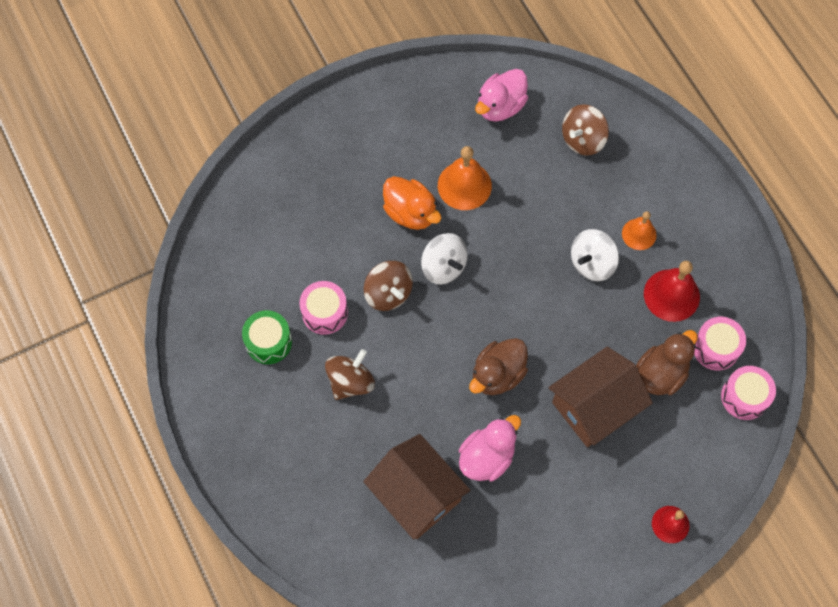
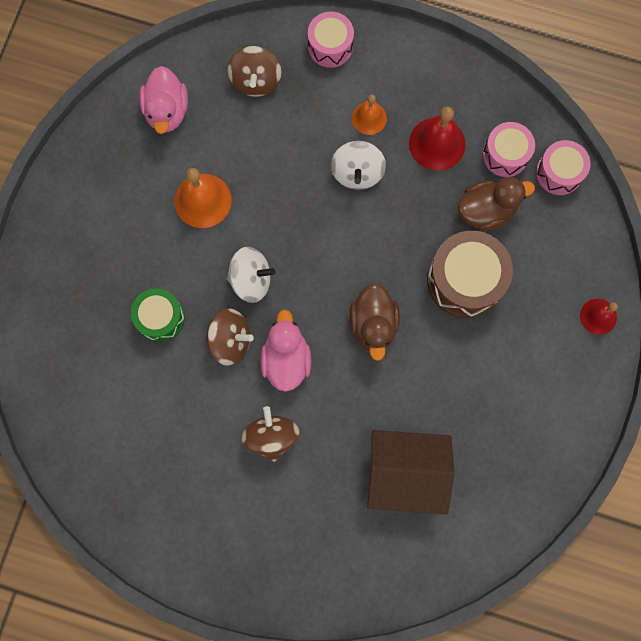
camera: 45 degrees left, 10 degrees up
green drum [242,310,292,364] -> green drum moved to [131,288,185,342]
pink drum [299,281,348,335] -> pink drum moved to [308,12,354,68]
orange duck [383,176,441,230] -> none
pink duck [459,415,521,482] -> pink duck moved to [260,309,311,392]
brown house [548,347,653,447] -> brown drum [427,231,513,318]
brown duck [636,330,698,395] -> brown duck turned 75 degrees clockwise [458,177,535,232]

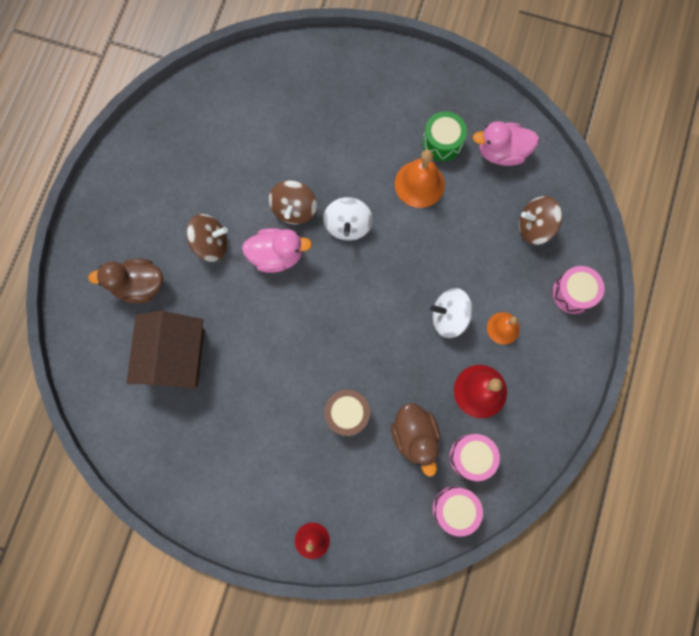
camera: 90 degrees right, 0 degrees up
green drum [131,288,185,342] -> green drum moved to [422,111,467,161]
brown duck [349,283,400,361] -> brown duck moved to [88,259,163,303]
brown drum [427,231,513,318] -> brown drum [324,390,370,436], size x0.62

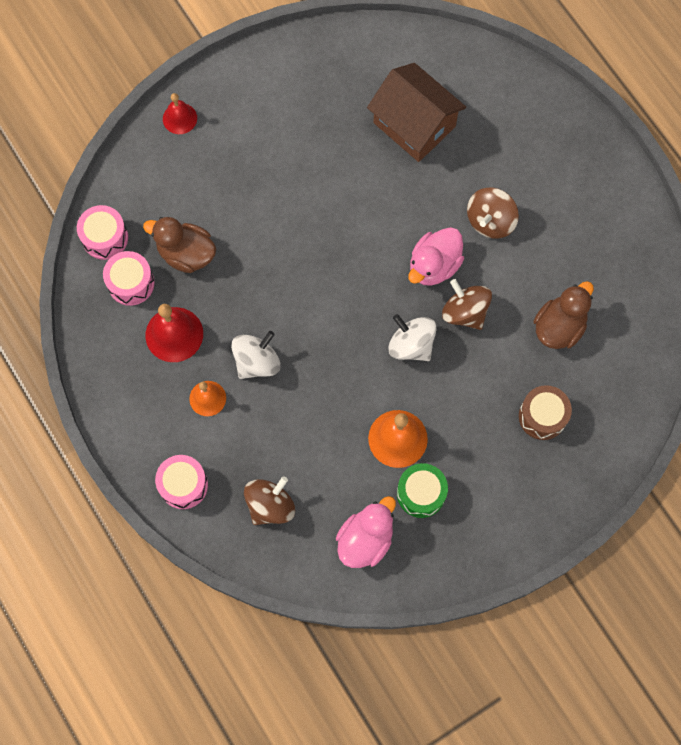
camera: 130 degrees right, 5 degrees down
brown duck [88,259,163,303] -> brown duck moved to [534,281,594,349]
brown drum [324,390,370,436] -> brown drum moved to [519,385,572,440]

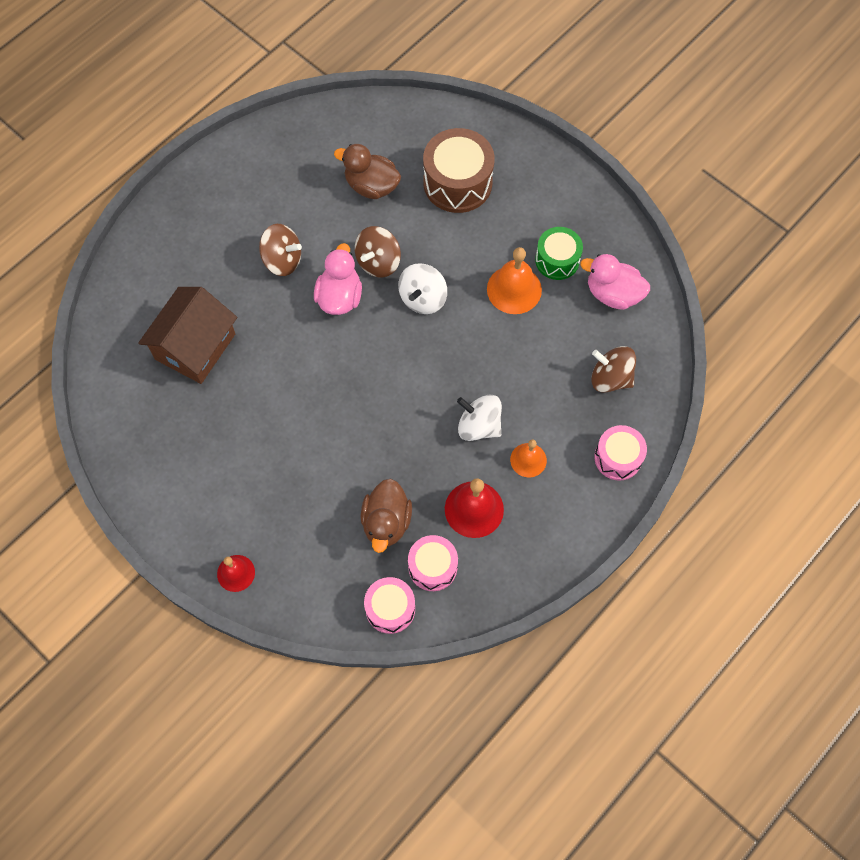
camera: 105 degrees left, 5 degrees down
pink duck [408,227,464,286] -> pink duck turned 105 degrees counterclockwise [314,243,362,315]
brown drum [519,385,572,440] -> brown drum [423,128,495,213], size x1.61

